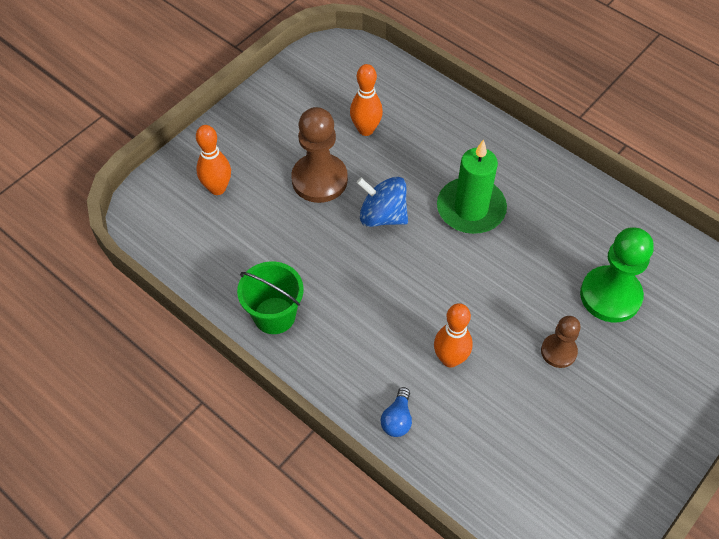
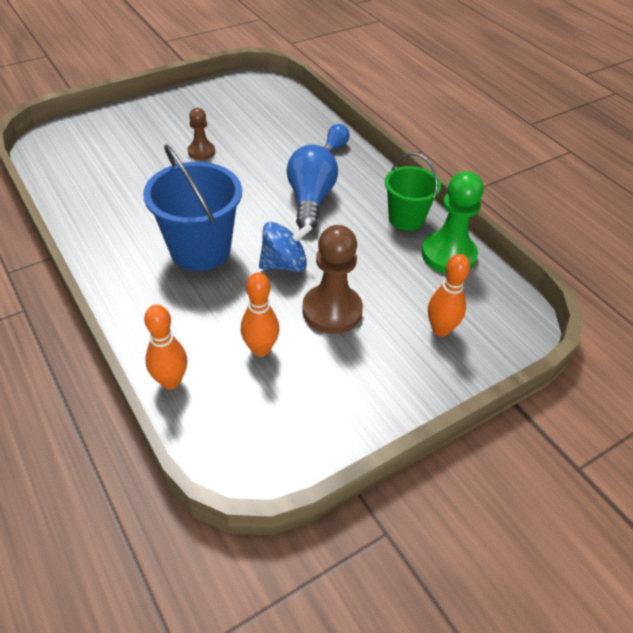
camera: 165 degrees left, 10 degrees down
blue spinning top [356,177,408,227] -> blue spinning top turned 60 degrees counterclockwise [259,222,312,272]
orange bowling pin [434,303,473,368] -> orange bowling pin moved to [144,305,187,389]
green candle [437,139,507,234] -> blue bucket [143,144,242,271]
green pawn [580,227,654,322] -> green pawn moved to [421,171,484,273]
none -> blue light bulb [287,145,338,229]

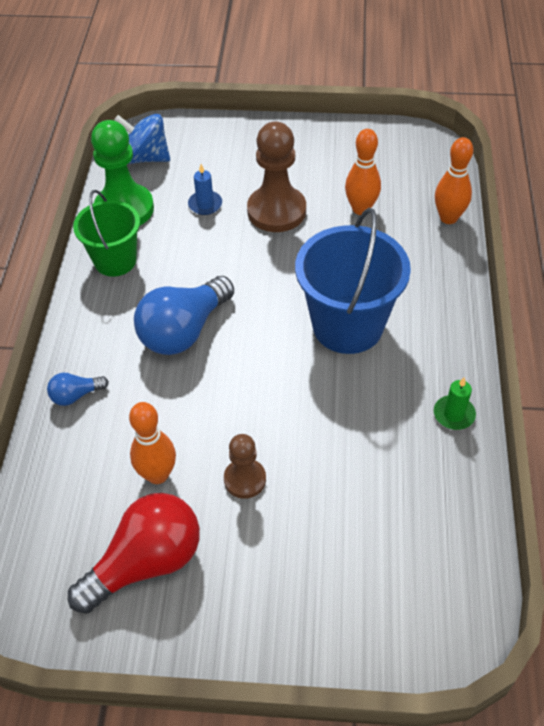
camera: 140 degrees left, 5 degrees up
blue spinning top [259,222,312,272] -> blue spinning top moved to [114,114,170,164]
orange bowling pin [428,254,470,337] -> orange bowling pin moved to [129,402,176,484]
none -> red light bulb [68,493,200,614]
none -> blue candle [188,164,222,215]
none -> green candle [434,377,476,430]

